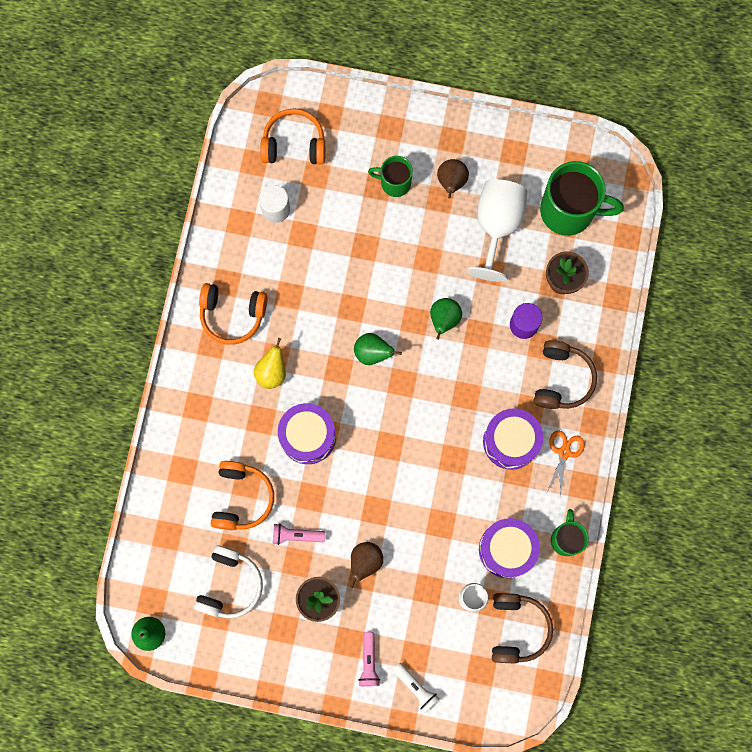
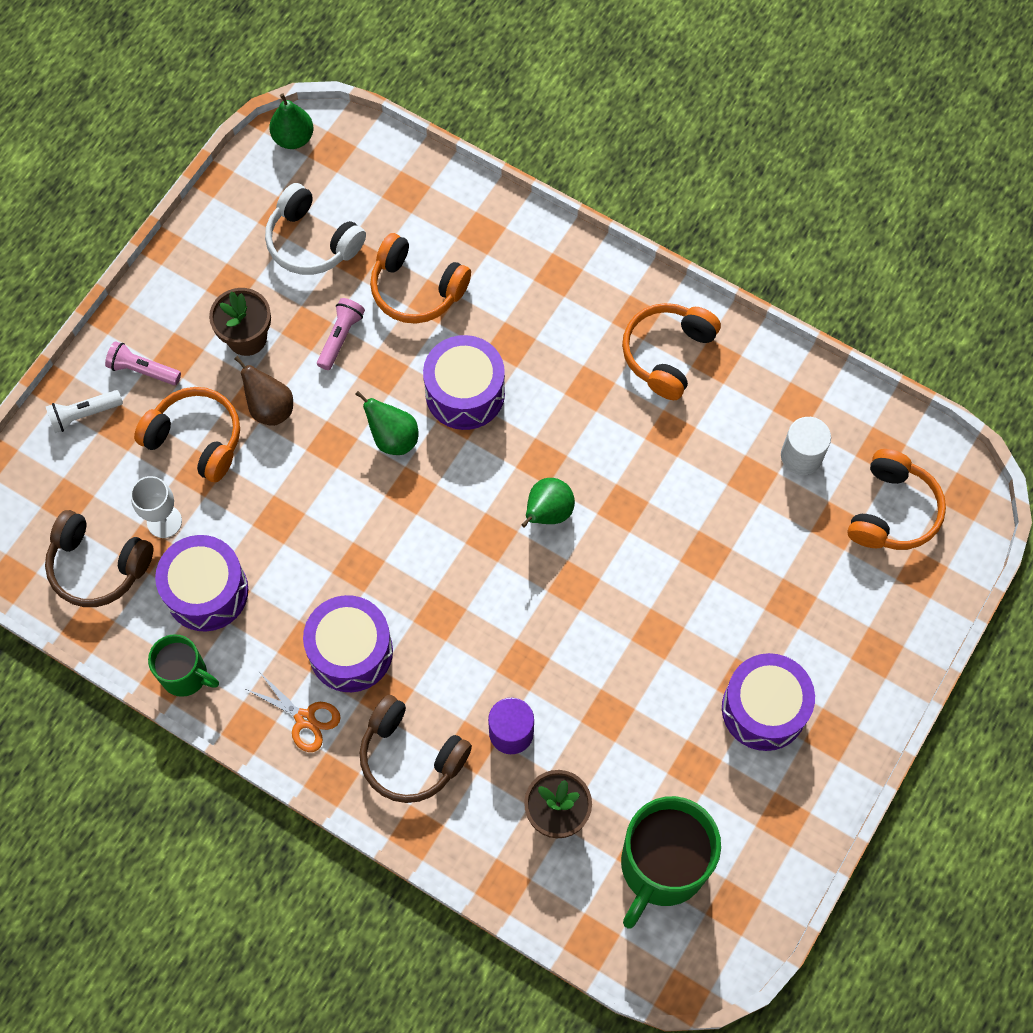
camera: 110 degrees right, 10 degrees down
yellow pear [254,338,286,389] -> none
green mug [368,156,413,197] -> none
green pear [430,298,462,340] -> green pear moved to [355,391,418,455]
brown pear [437,159,469,199] -> purple drum [722,653,815,751]
white goblet [466,179,527,282] -> none
none -> orange headphones [134,387,240,482]

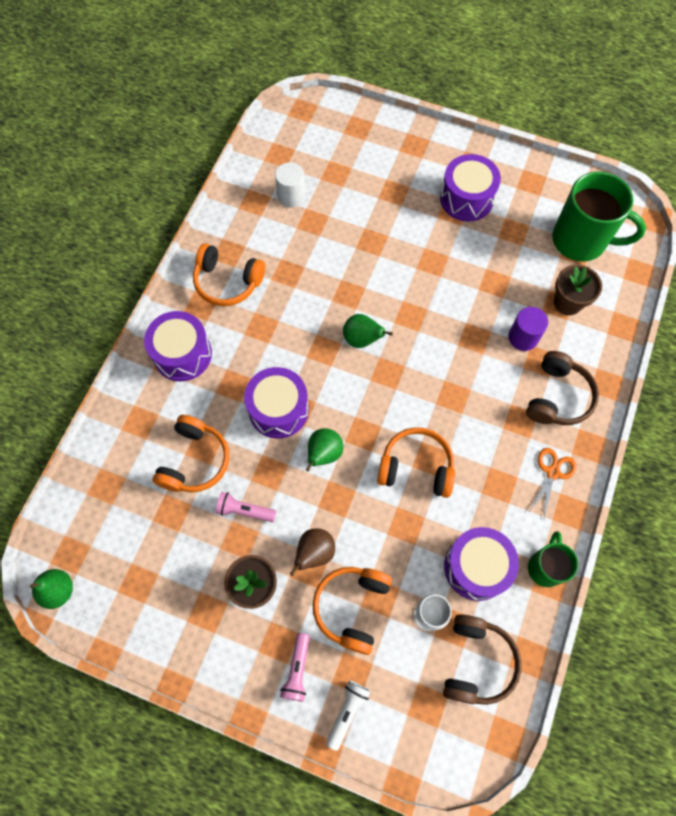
camera: 100 degrees left, 0 degrees up
white flashlight [46,390,123,433] -> white flashlight turned 120 degrees counterclockwise [326,680,371,751]
white headphones [265,183,366,275] -> none
purple drum [303,595,393,692] -> purple drum moved to [144,311,212,381]
orange headphones [848,449,946,550] -> orange headphones moved to [377,427,455,498]

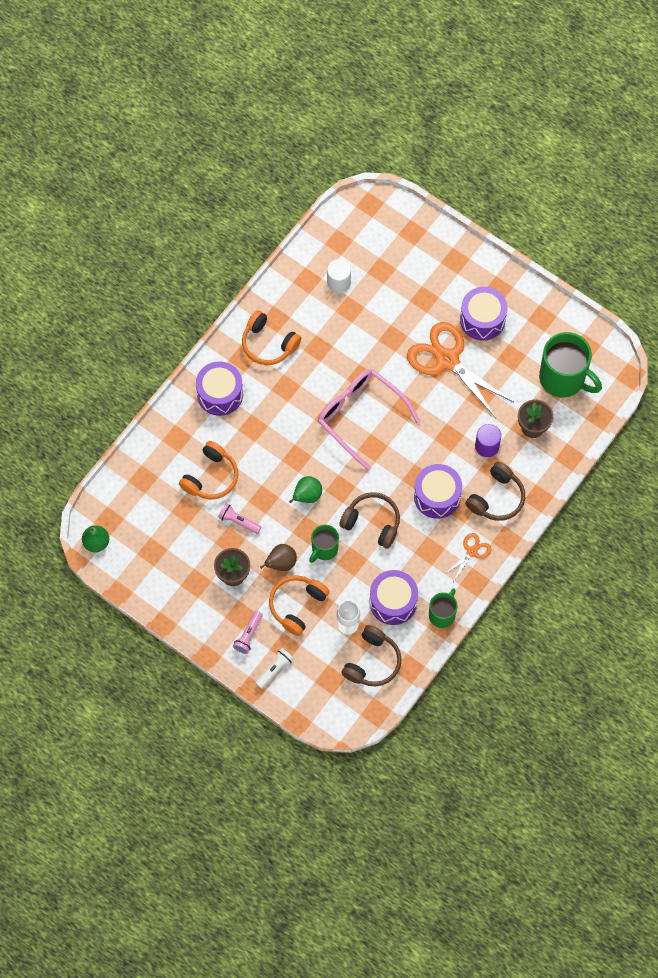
camera: 15 degrees right, 0 degrees up
purple drum [244,367,309,438] -> purple drum moved to [414,464,462,519]
green pear [343,314,393,348] -> pink glasses [318,369,420,471]
orange headphones [377,427,455,498] -> brown headphones [339,492,400,549]
none -> green mug [309,525,339,563]
none -> orange scissors [407,322,514,418]

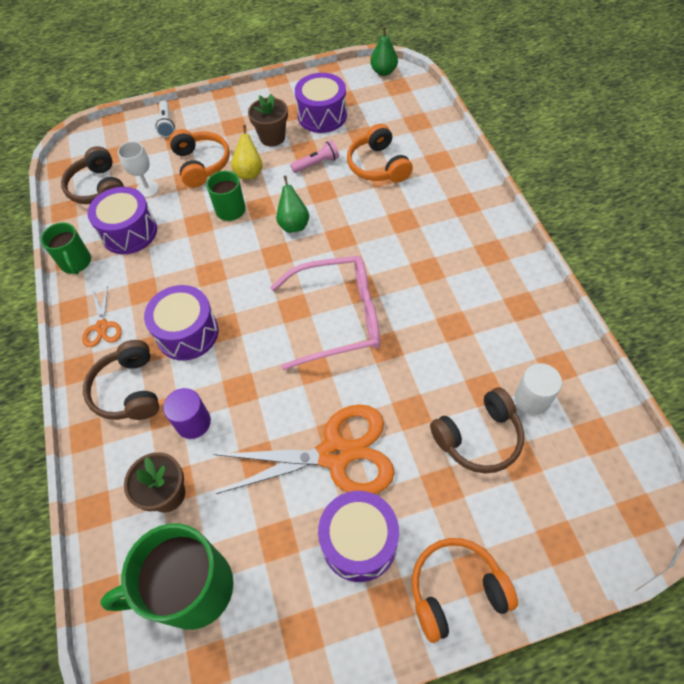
camera: 130 degrees right, 10 degrees down
purple drum [196,361,243,416] -> purple drum moved to [295,73,347,133]
pink flashlight [233,611,263,654] -> none
orange headphones [242,310,301,365] -> orange headphones moved to [412,538,518,643]
brown pear [260,544,297,571] -> yellow pear [231,125,263,180]
brown headphones [339,492,400,549] -> brown headphones moved to [430,387,524,473]

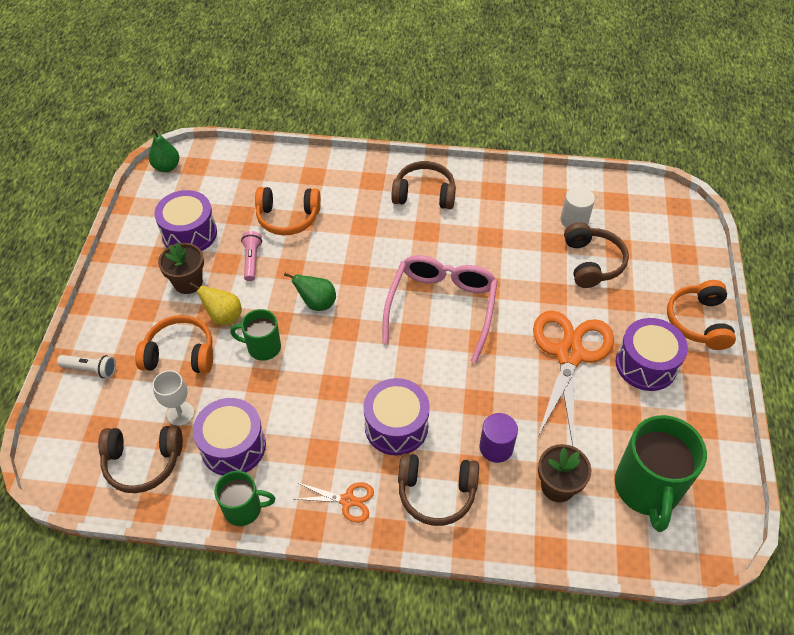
camera: 70 degrees left, 5 degrees down
none -> brown headphones [391,161,456,209]

